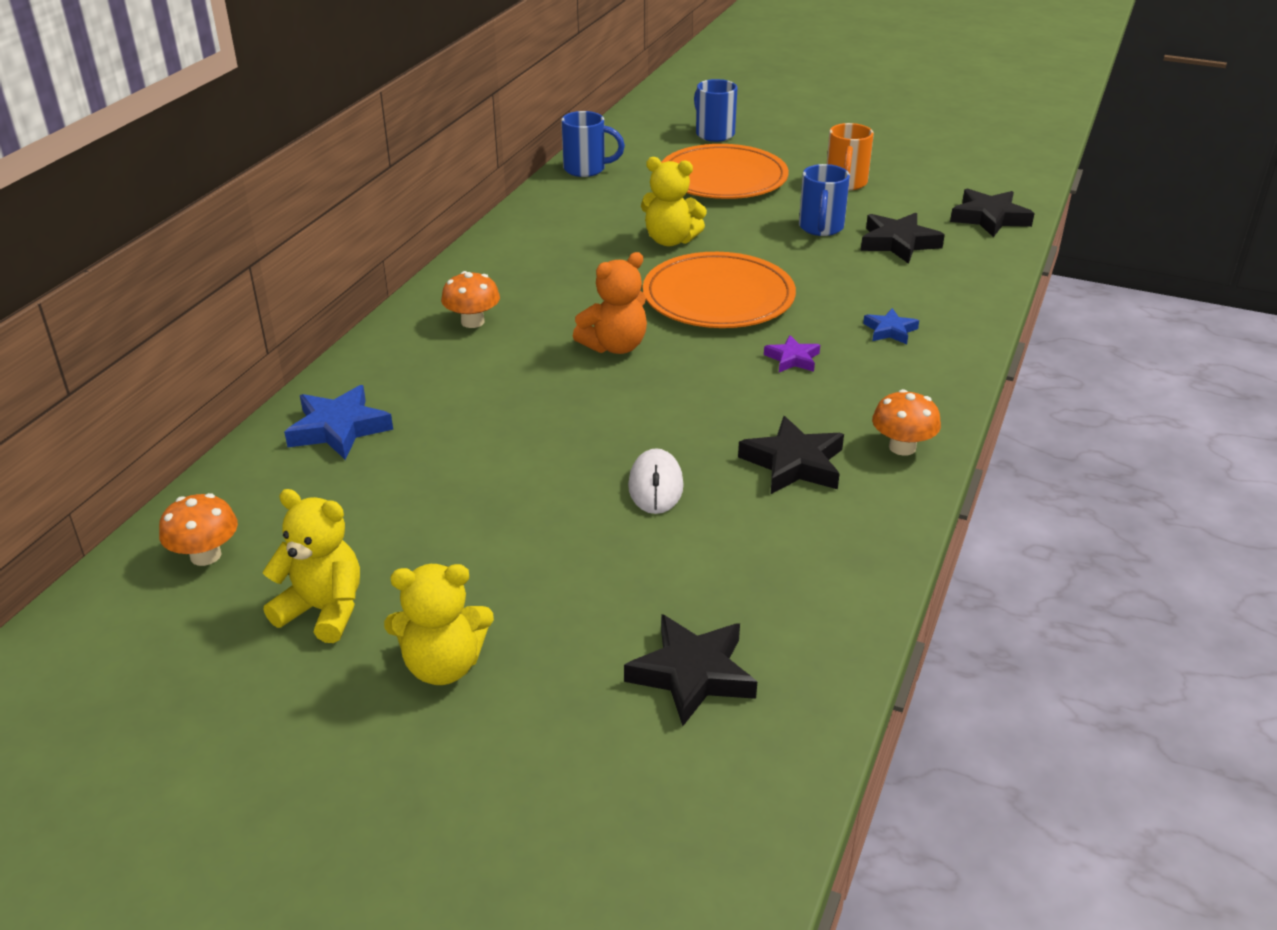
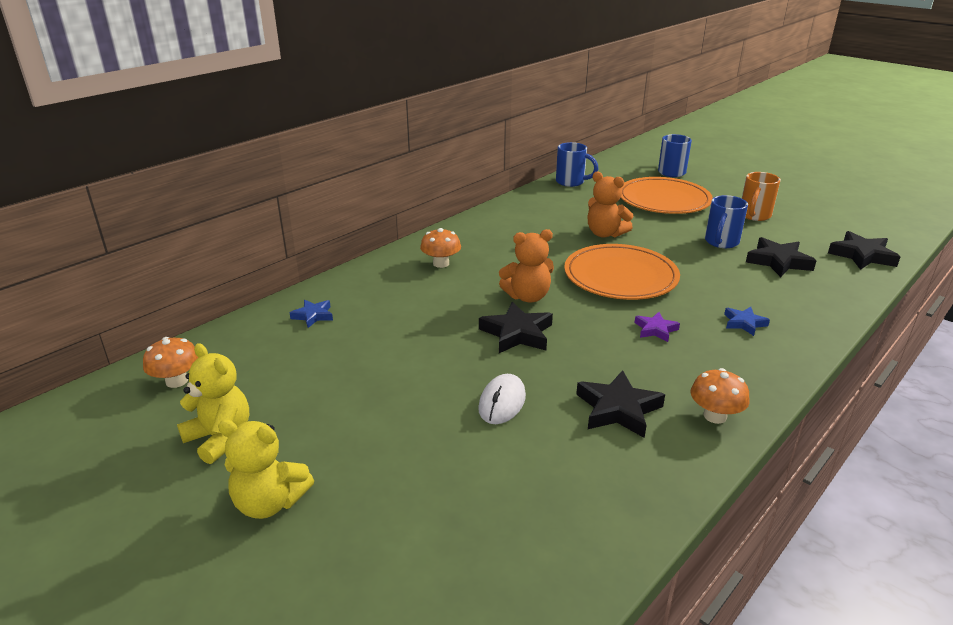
camera: 20 degrees right, 5 degrees down
blue star [284,385,393,460] -> blue star [290,300,333,328], size x0.59
black star [624,614,757,726] -> black star moved to [479,302,553,353]
yellow teddy bear [641,157,707,246] -> orange teddy bear [588,172,633,238]

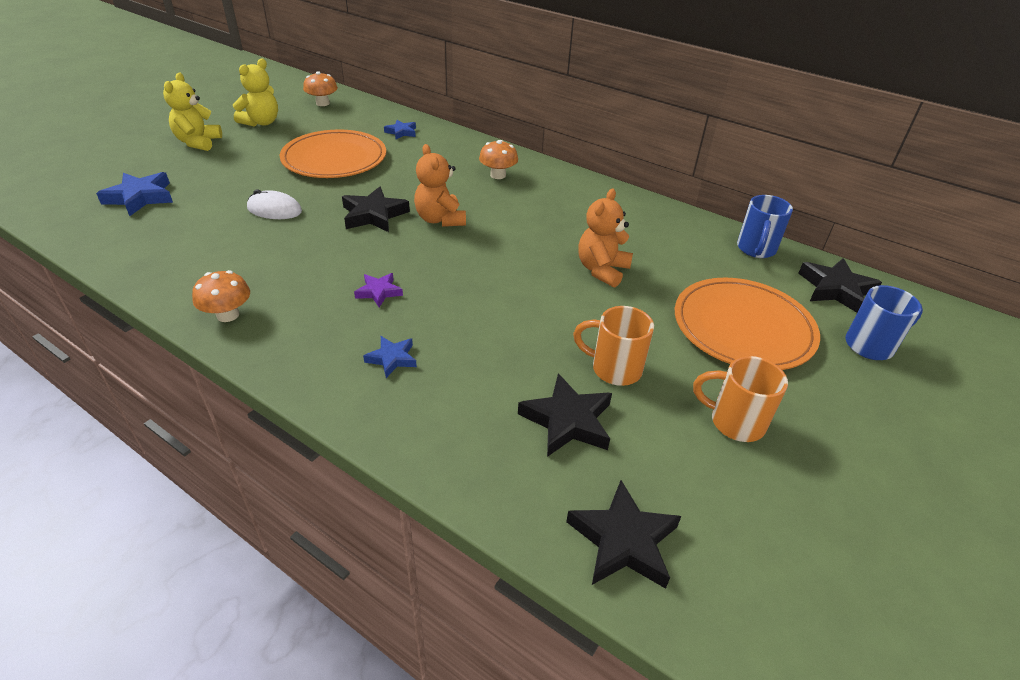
camera: 80 degrees right, 10 degrees up
orange plate [564,244,680,300] -> orange plate moved to [280,129,386,178]
black star [576,370,665,438] -> black star moved to [798,258,882,312]
blue mug [705,195,748,248] -> orange mug [573,306,654,386]
none -> blue star [96,172,173,216]

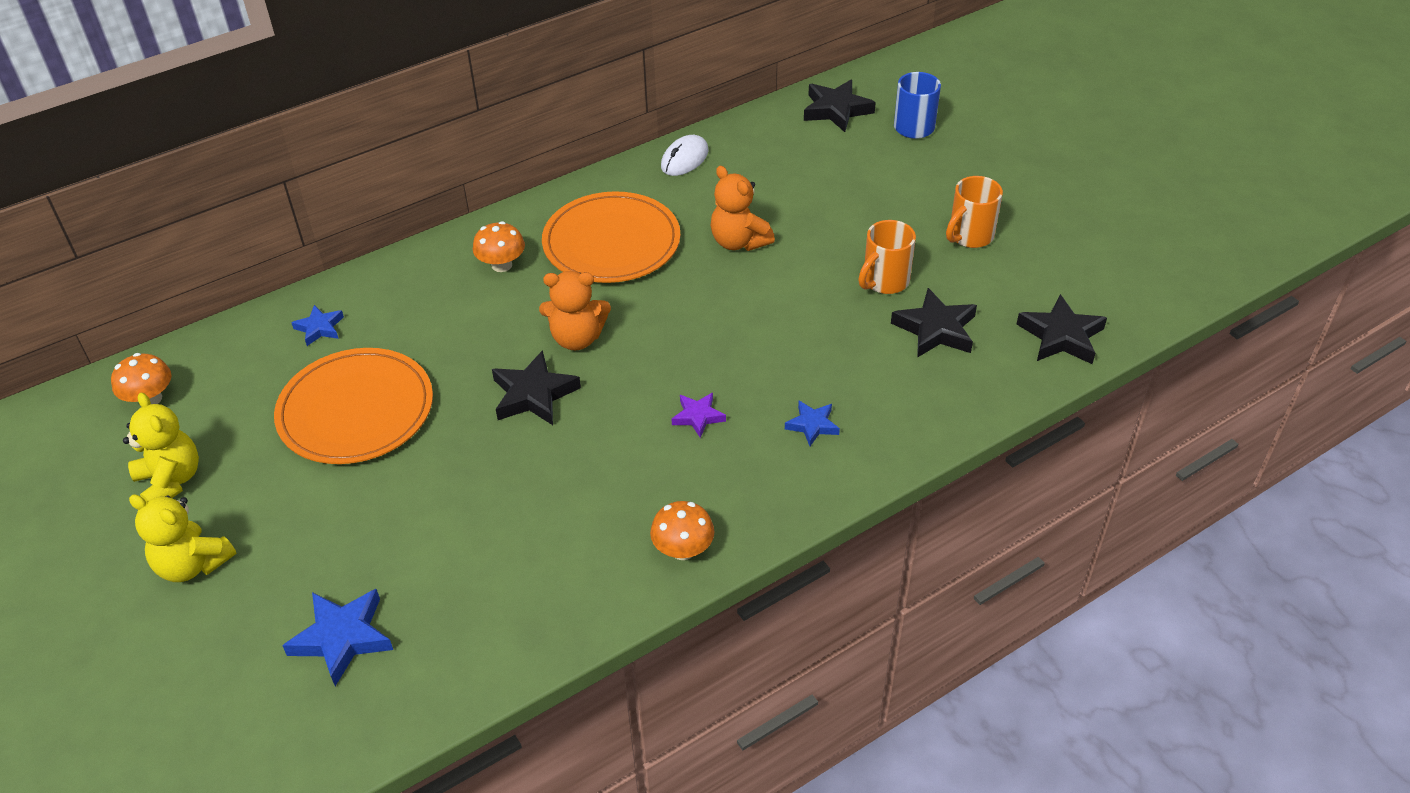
camera: 65 degrees left, 5 degrees up
white mouse [247,189,302,219] -> white mouse moved to [661,135,709,176]
orange plate [675,278,820,370] -> orange plate moved to [542,191,681,283]
blue mug [737,195,793,258] -> none

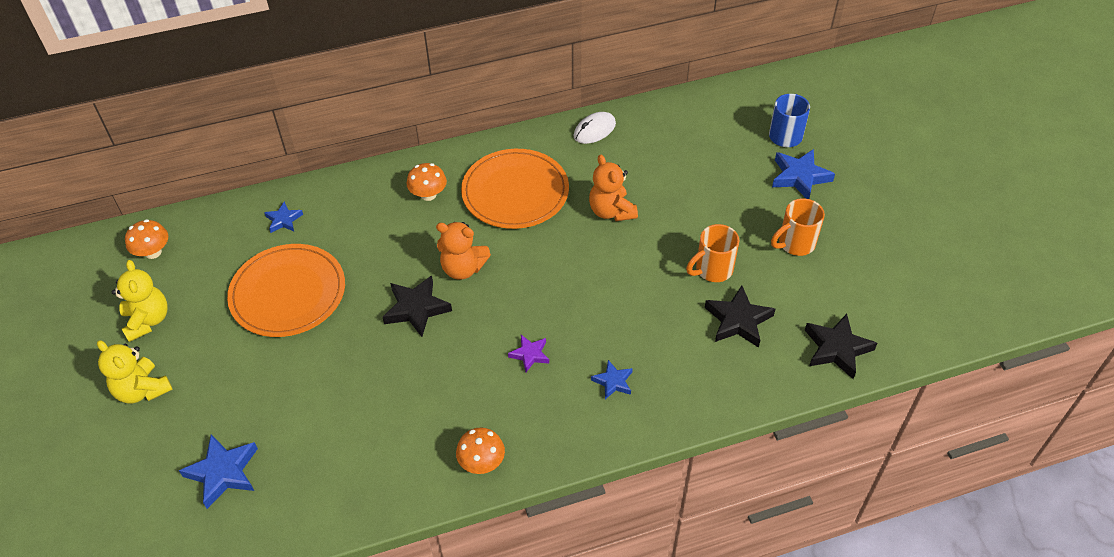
camera: 15 degrees right, 5 degrees up
black star [804,80,876,132] -> none
none -> blue star [772,149,835,199]

